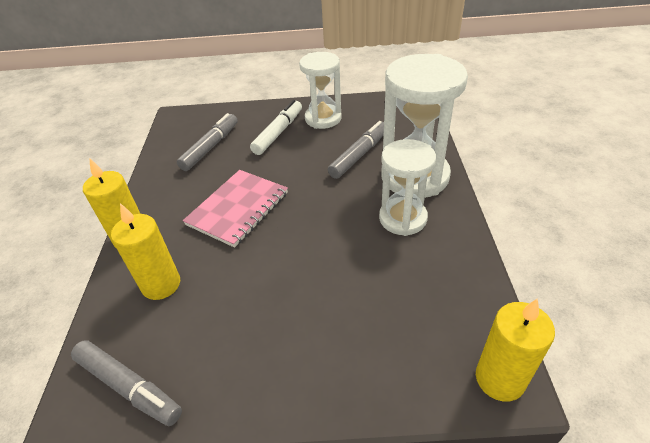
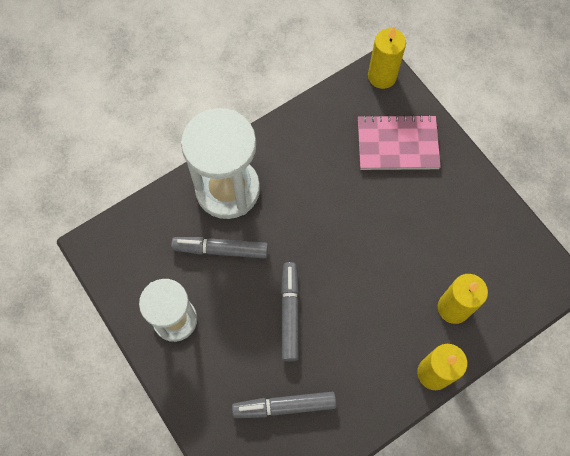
camera: 125 degrees left, 25 degrees up
grey marker [71,340,182,426] -> grey marker moved to [281,262,299,362]
pink notebook [183,170,288,248] -> pink notebook moved to [358,114,441,170]
white marker [250,100,302,155] -> none
white hourglass [379,139,436,236] -> none

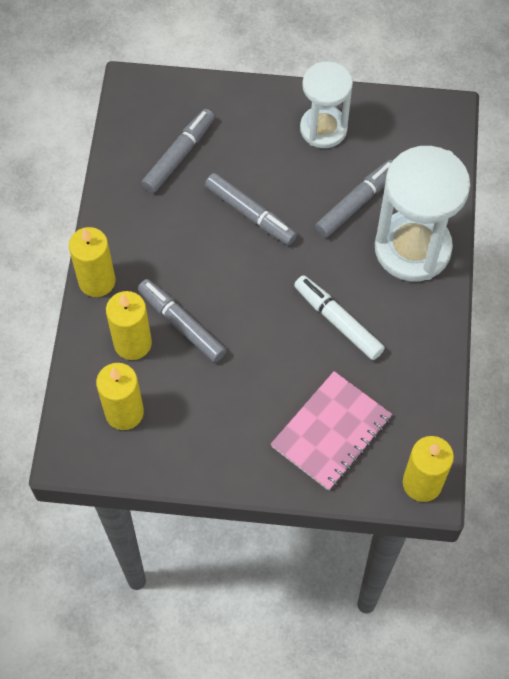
camera: 130 degrees right, 5 degrees down
none -> yellow candle [96,363,144,430]
none -> grey marker [138,279,226,363]
none -> white marker [294,275,385,360]

